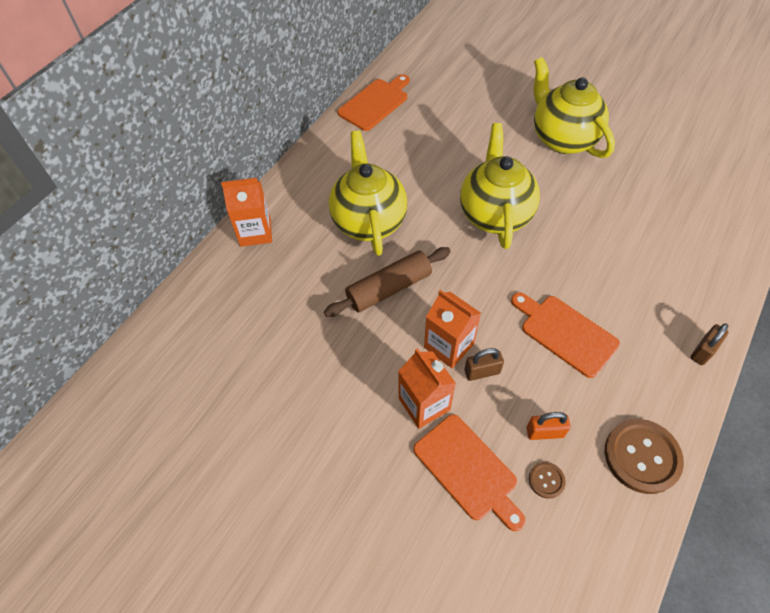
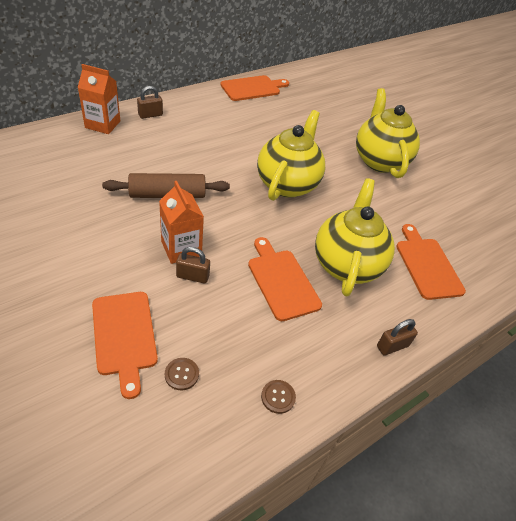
camera: 15 degrees right, 10 degrees down
yellow teapot [329,130,408,256] -> yellow teapot moved to [315,178,395,296]
orange carton [398,348,456,429] -> none
orange padlock [526,412,571,440] -> none
brown button [605,419,684,494] -> brown button [261,380,296,414], size x0.47
none -> brown padlock [137,86,163,119]
none -> orange cutting board [396,224,466,300]

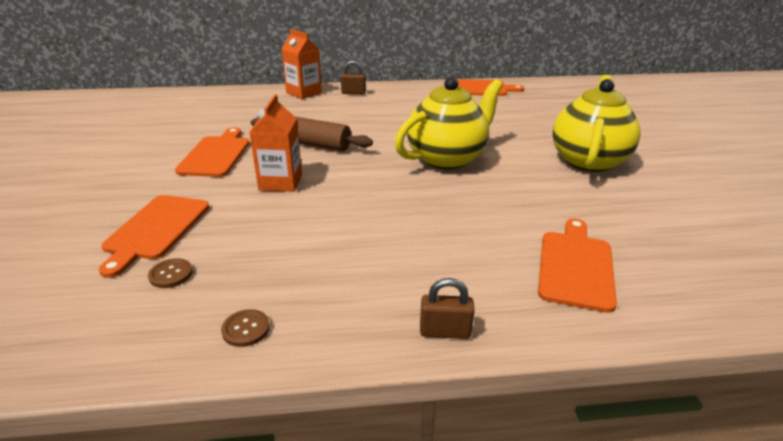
camera: 35 degrees right, 15 degrees down
brown padlock [176,247,210,284] -> none
orange cutting board [248,237,322,321] -> orange cutting board moved to [175,127,249,177]
yellow teapot [315,178,395,296] -> none

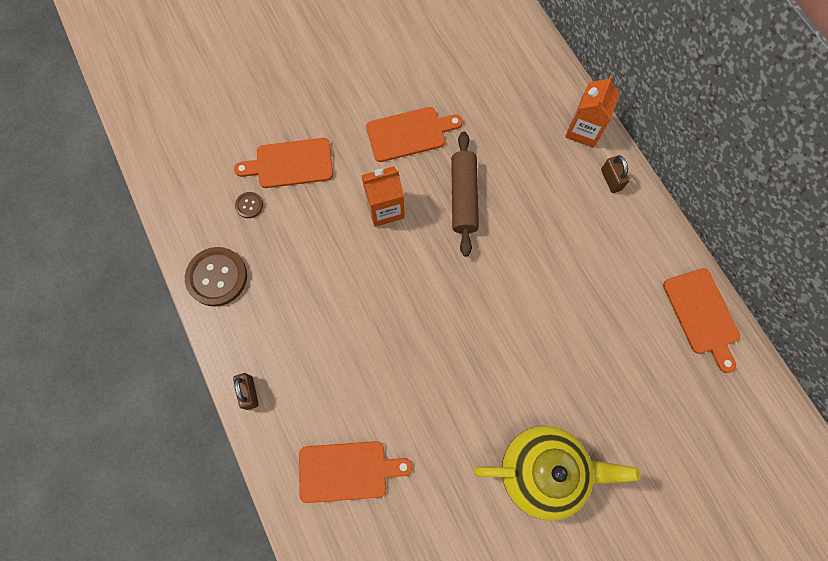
camera: 70 degrees right, 40 degrees up
brown button [221,309,270,347] -> brown button [185,247,247,307], size x2.11
yellow teapot [395,77,503,170] -> none

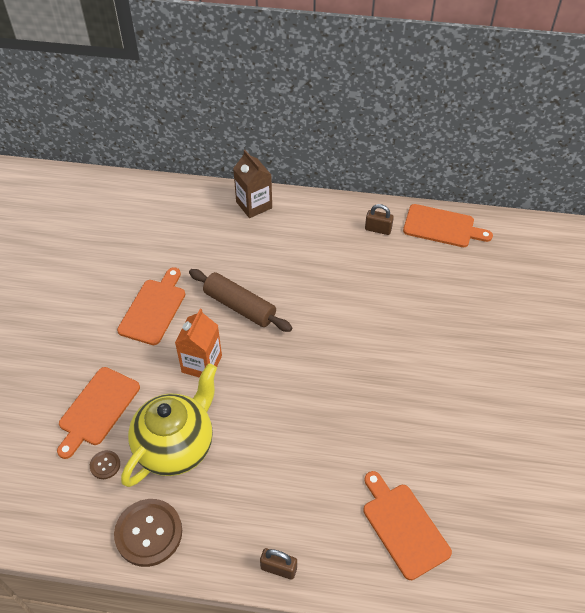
camera: 55 degrees left, 20 degrees down
orange cutting board [299,441,413,503] -> orange cutting board turned 60 degrees counterclockwise [363,471,452,580]
yellow teapot [473,426,640,521] -> yellow teapot moved to [121,363,217,487]
orange carton [565,75,620,148] -> brown carton [233,150,272,218]
brown padlock [601,155,629,193] -> brown padlock moved to [365,204,394,235]

